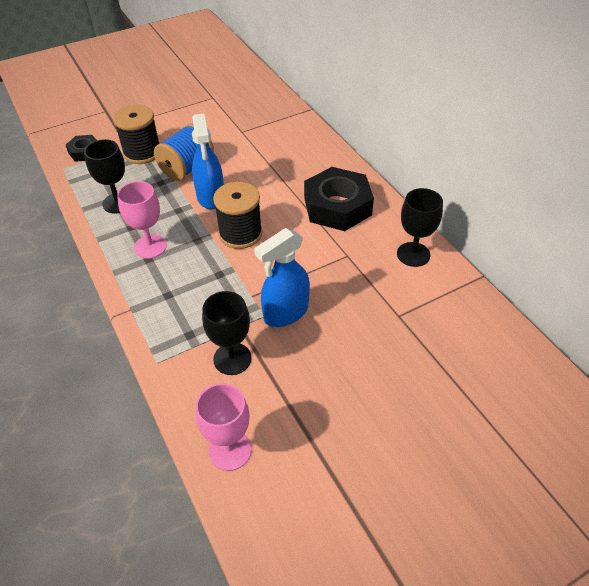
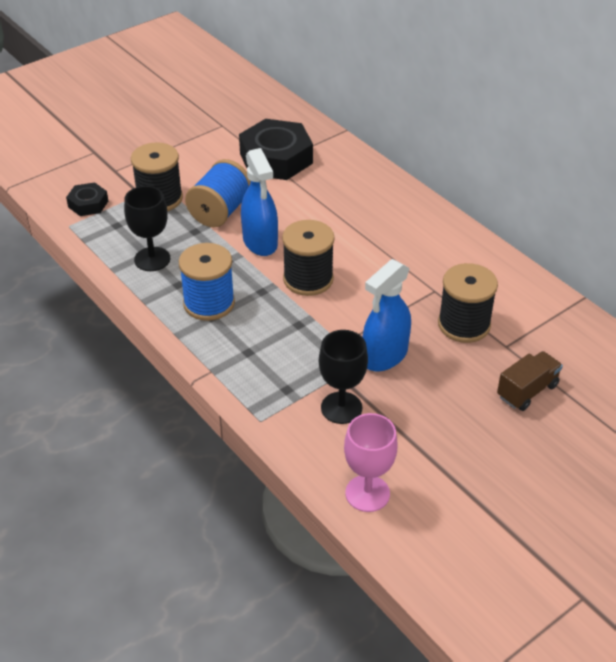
camera: 10 degrees left, 5 degrees down
pink goblet [117,181,167,259] -> blue spool [179,243,235,321]
black nut [304,167,374,231] -> black nut moved to [239,119,313,180]
black goblet [397,188,443,267] -> none
none -> black spool [438,263,498,343]
none -> brown truck [497,351,563,411]

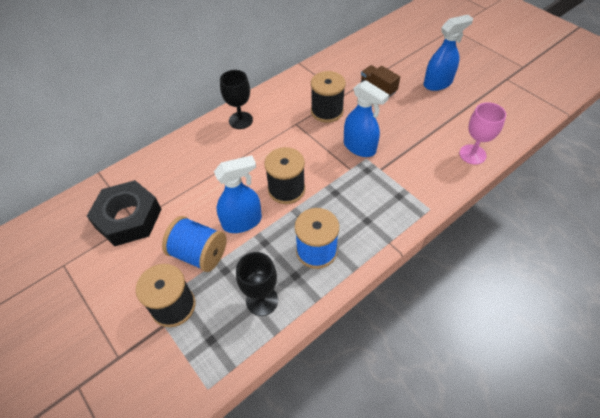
camera: 90 degrees left, 10 degrees up
black nut [66,182,108,216] -> none
black goblet [319,330,368,424] -> black goblet moved to [220,70,253,129]
none -> blue spray bottle [424,15,473,91]

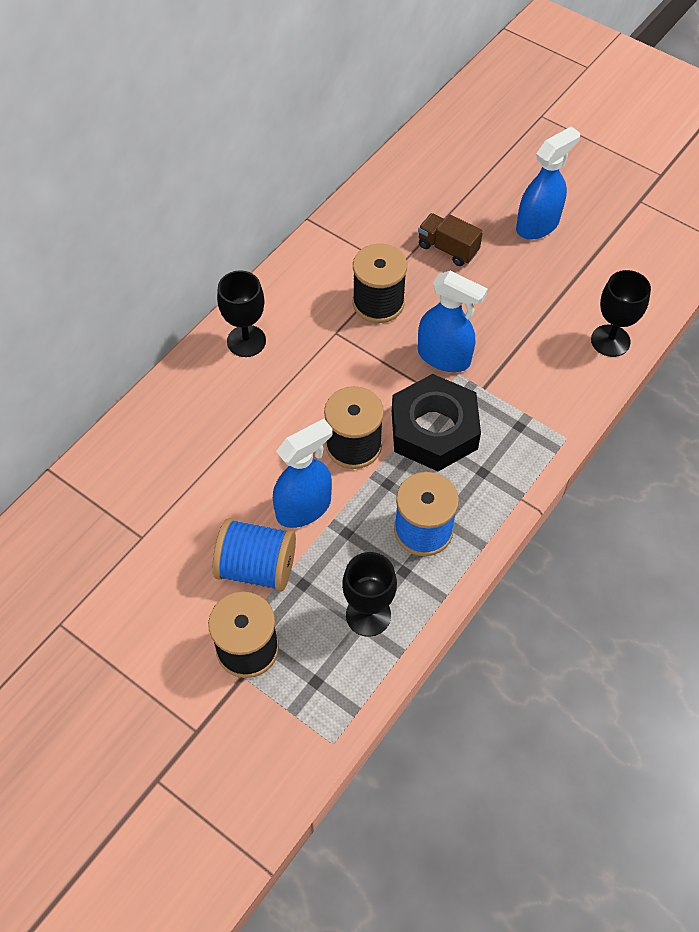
camera: 15 degrees left, 5 degrees up
black nut [87,180,161,246] -> black nut moved to [392,374,481,471]
pink goblet [459,102,506,165] -> black goblet [591,270,651,357]

